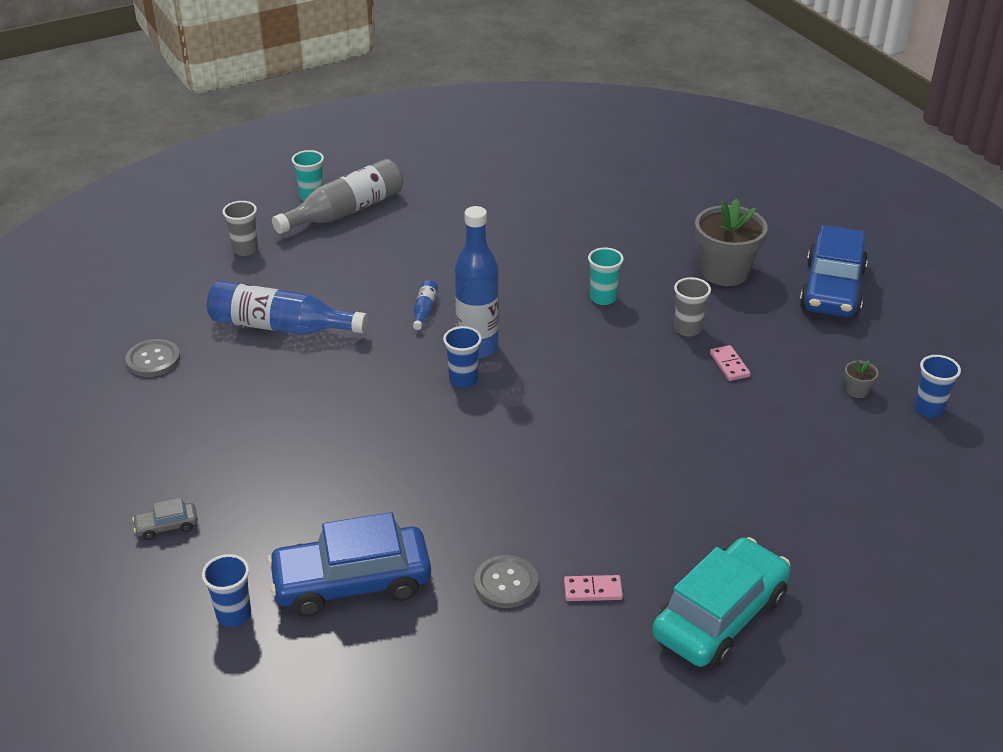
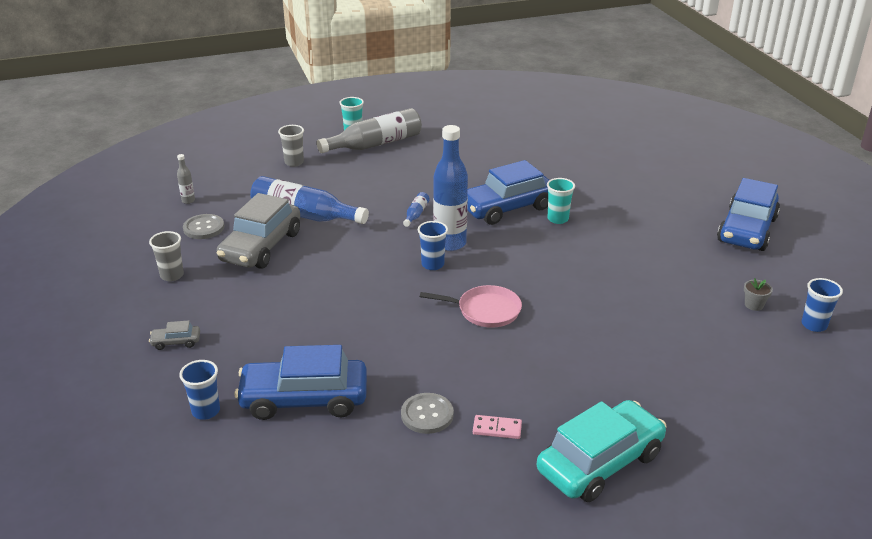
camera: 10 degrees right, 5 degrees down
grey cup [674,277,711,337] -> grey cup moved to [149,231,184,281]
grey flower pot [695,199,768,286] -> none
pink domino [710,345,751,381] -> none
none -> grey bottle [177,154,195,204]
none -> grey car [217,193,300,269]
none -> pink pan [420,285,522,328]
none -> blue car [467,160,549,225]

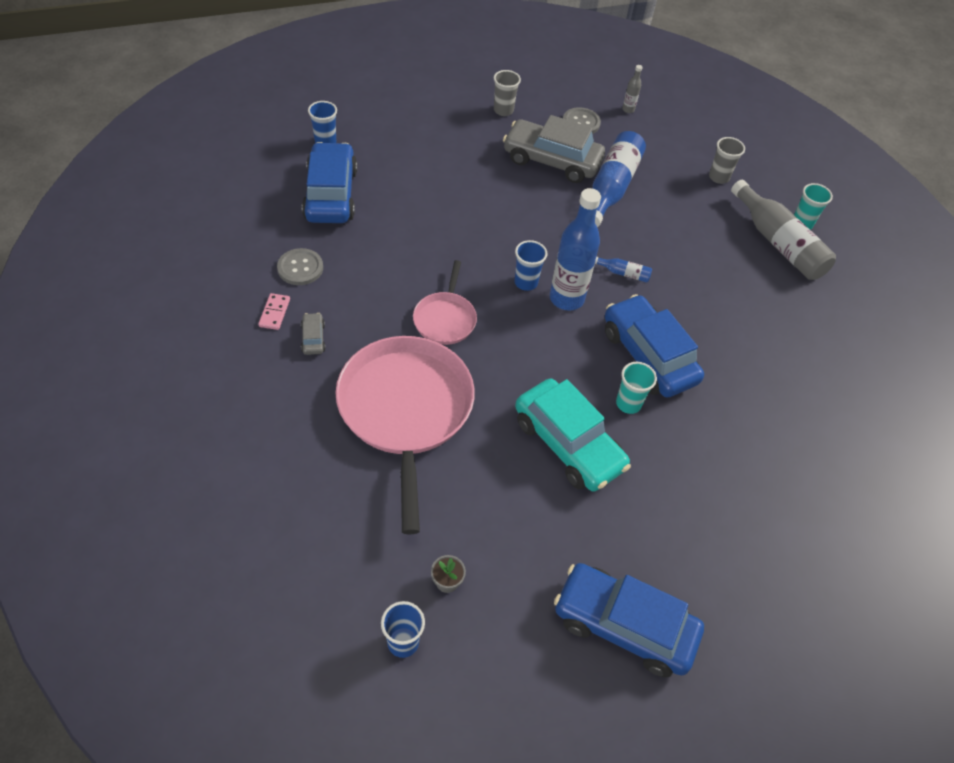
camera: 85 degrees right, 20 degrees up
grey car [149,320,200,350] -> grey car moved to [301,313,326,355]
turquoise car [537,400,667,502] -> turquoise car moved to [515,378,631,492]
none -> pink pan [335,336,475,535]

